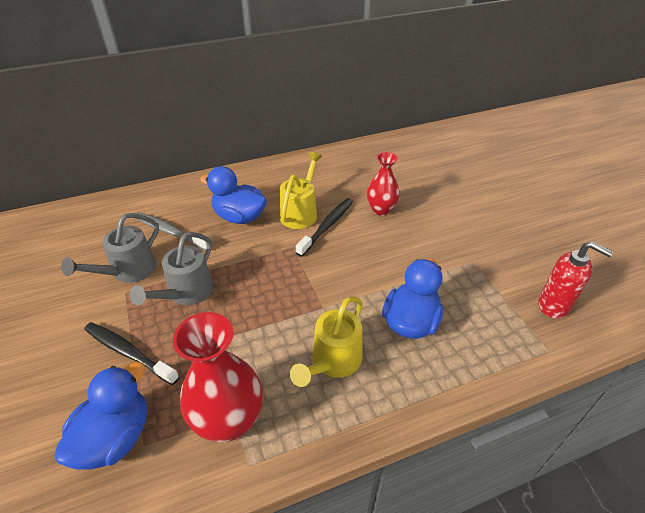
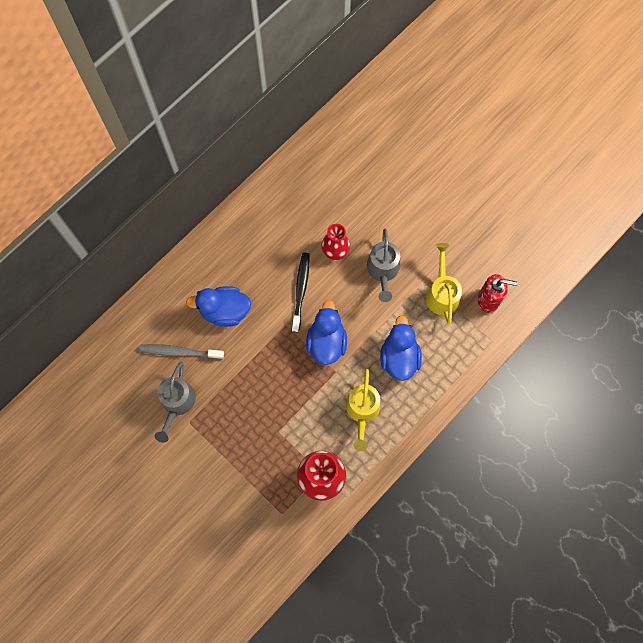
camera: 25 degrees left, 30 degrees up
blue duck [55,362,147,470] -> blue duck moved to [306,300,347,365]
black toothbrush [84,322,179,385] -> none
grey watering can [130,232,214,305] -> grey watering can moved to [367,228,400,302]
yellow watering can [279,152,322,229] -> yellow watering can moved to [426,243,462,324]

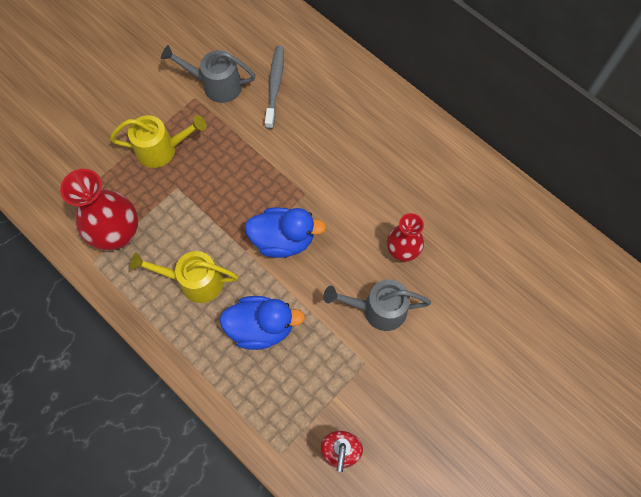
camera: 90 degrees right, 5 degrees down
blue duck [186,286,252,327] -> none
black toothbrush [292,253,309,332] -> none
yellow watering can [426,243,462,324] -> yellow watering can moved to [110,115,206,168]

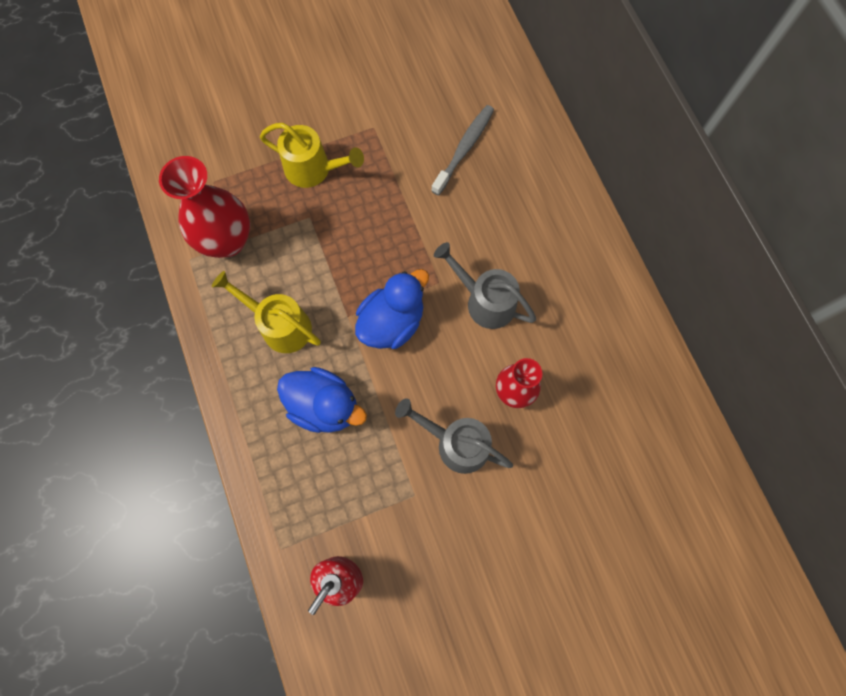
camera: 25 degrees right, 5 degrees up
grey watering can [161,45,256,103] -> grey watering can moved to [434,242,536,329]
blue duck [245,207,326,258] -> blue duck turned 75 degrees counterclockwise [355,269,429,349]

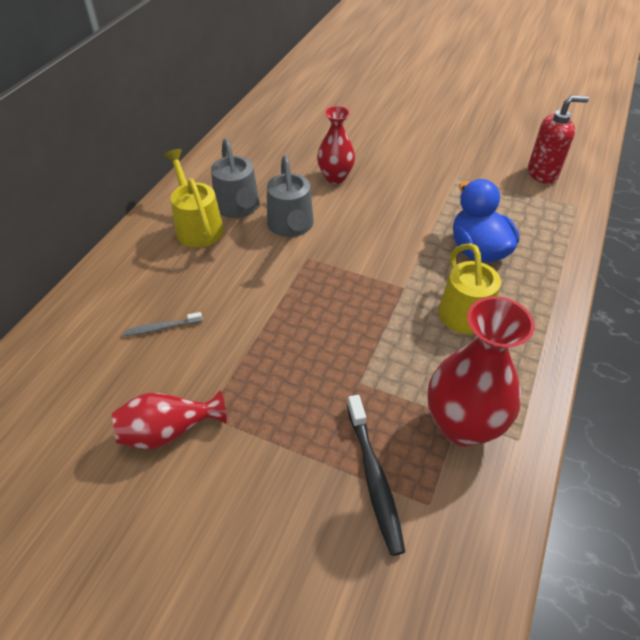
camera: 135 degrees left, 25 degrees down
yellow watering can [260,123,364,188] -> yellow watering can moved to [164,149,224,247]
blue duck [355,269,429,349] -> none
grey watering can [395,398,513,474] -> grey watering can moved to [211,138,260,218]
grey toothbrush [431,105,494,195] -> grey toothbrush [124,312,203,336], size x0.57
none -> red vase [112,390,227,449]
none -> black toothbrush [347,395,405,556]

